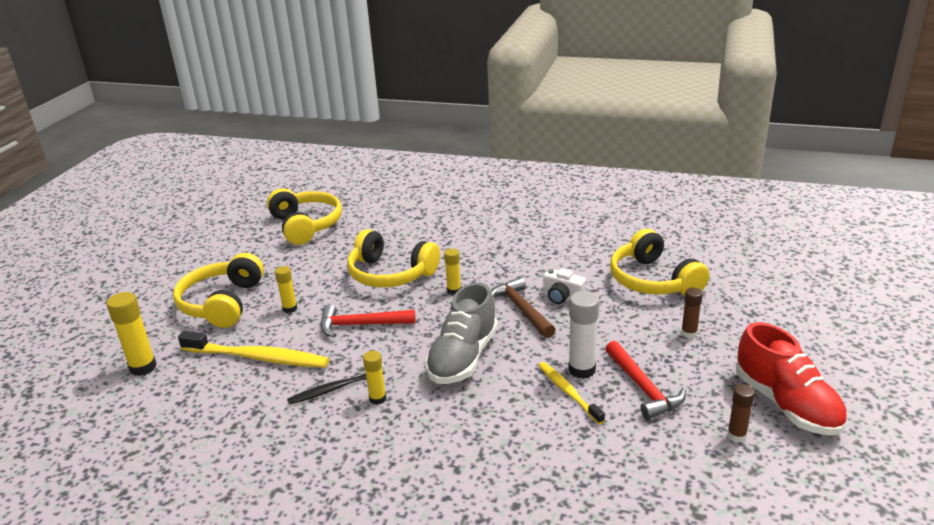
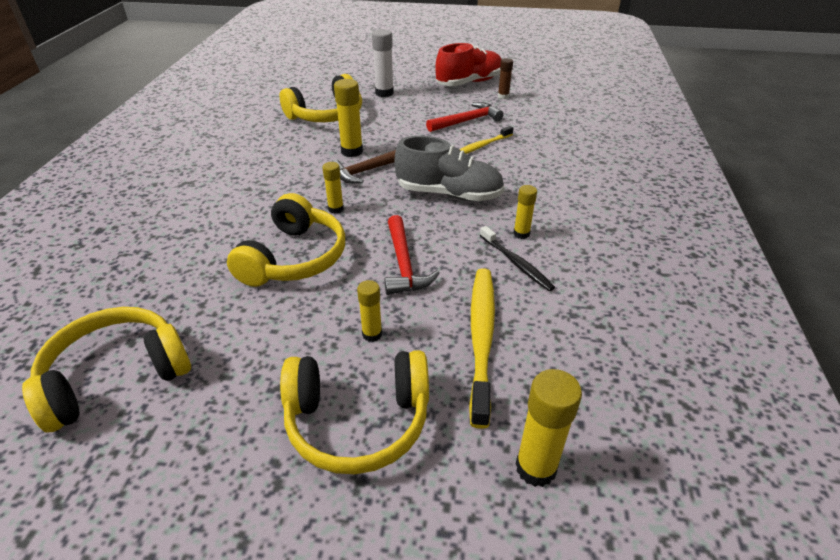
camera: 100 degrees left, 10 degrees up
white camera [543,269,586,304] -> yellow glue stick [334,79,363,157]
white glue stick [568,291,599,379] -> white glue stick moved to [372,29,394,97]
brown glue stick [681,288,703,338] -> none

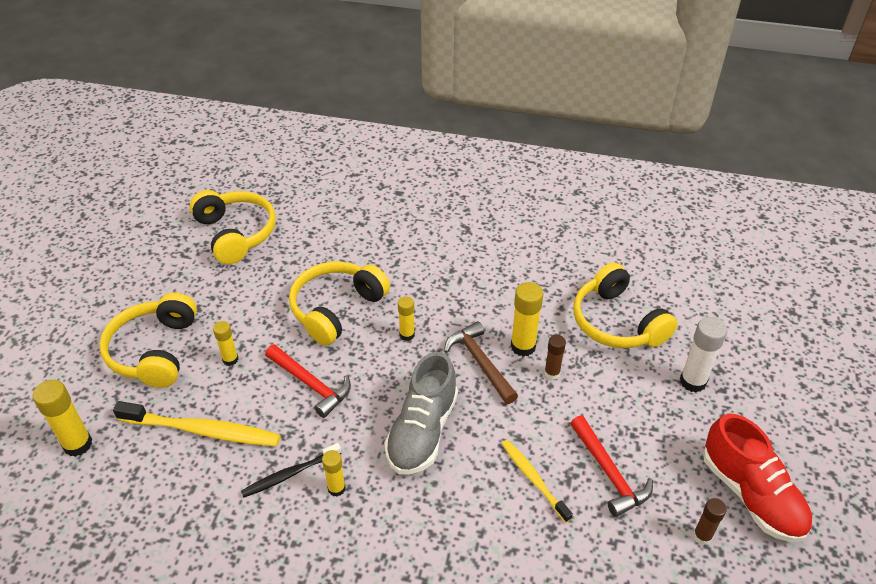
camera: 95 degrees right, 5 degrees up
yellow headphones [227,193,345,287] -> yellow headphones turned 105 degrees clockwise [289,262,390,346]
red hammer [384,215,440,295] -> red hammer turned 135 degrees counterclockwise [265,344,351,418]
none -> brown glue stick [544,335,566,380]

